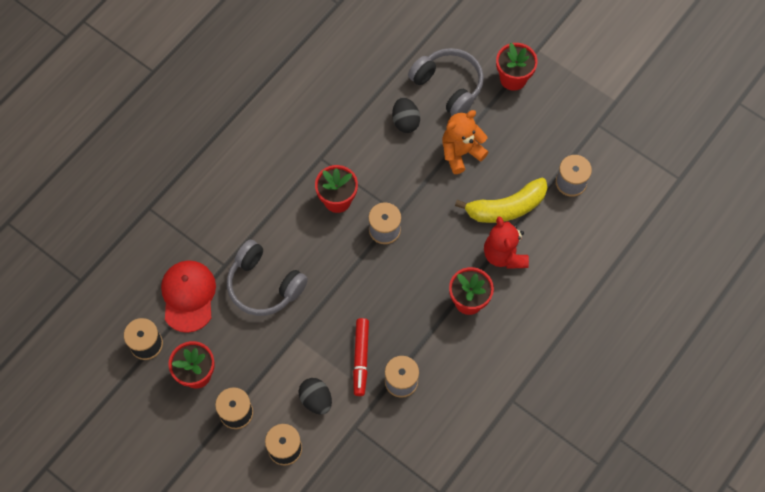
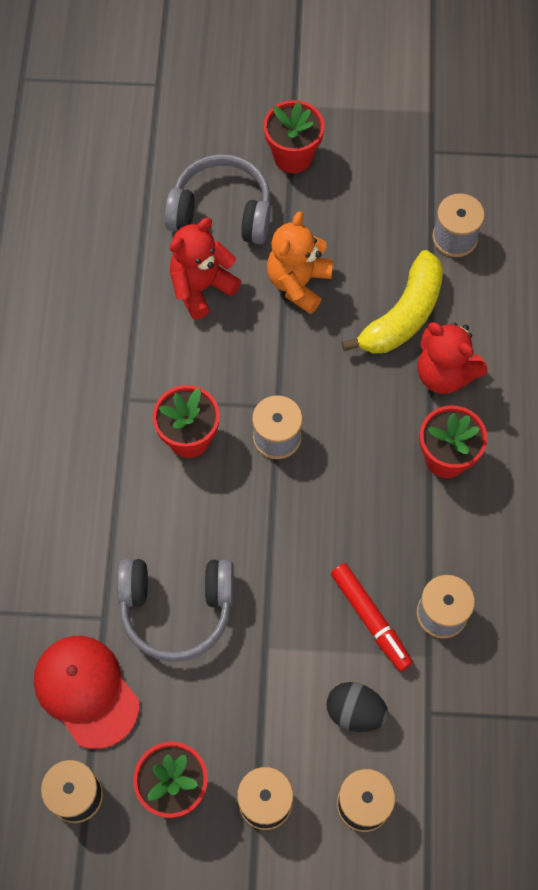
camera: 35 degrees left, 0 degrees up
black egg [392,97,420,133] -> red teddy bear [170,218,241,319]

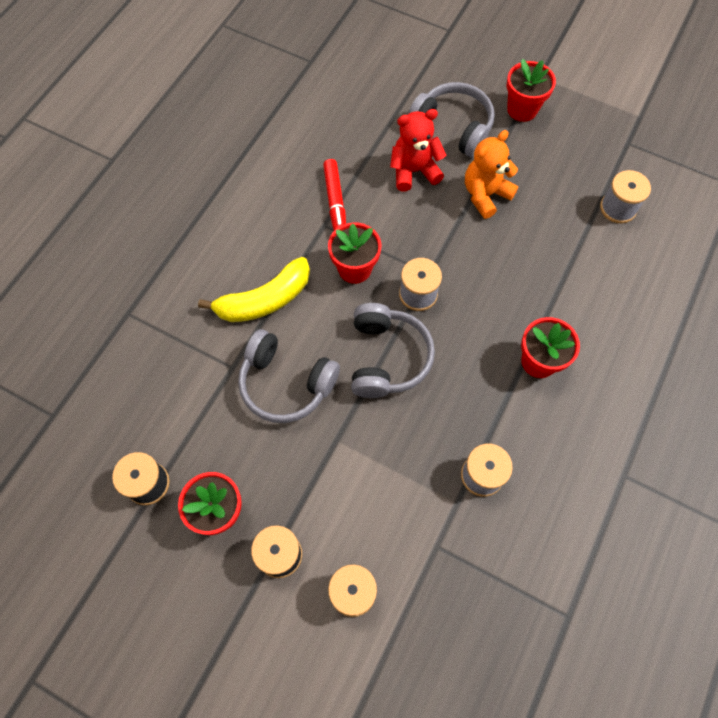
camera: 25 degrees right, 0 degrees up
red cap [34,636,139,749] -> none
black egg [326,682,389,732] -> none
red marker [331,563,413,672] -> red marker moved to [323,159,346,231]
yellow banana [342,250,443,354] -> yellow banana moved to [198,257,310,322]
red teddy bear [417,322,487,394] -> none
none -> grey headphones [351,303,435,398]

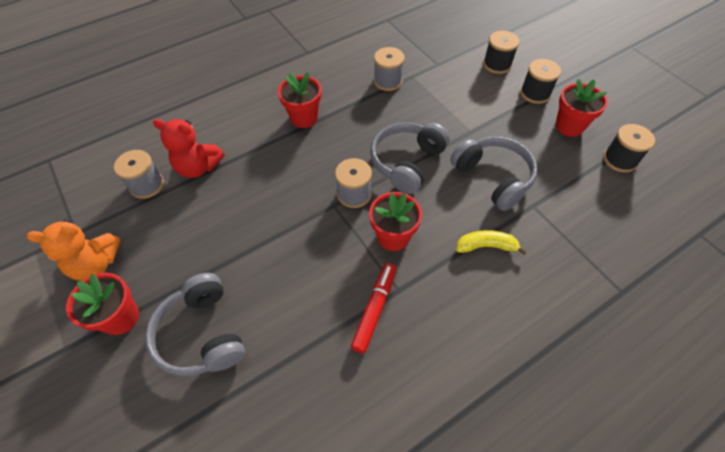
camera: 150 degrees left, 10 degrees down
yellow banana [198,257,310,322] -> yellow banana [456,230,527,255], size x0.61
red teddy bear [390,109,446,191] -> red teddy bear moved to [153,119,224,178]
orange teddy bear [465,130,518,219] -> orange teddy bear moved to [27,219,121,281]

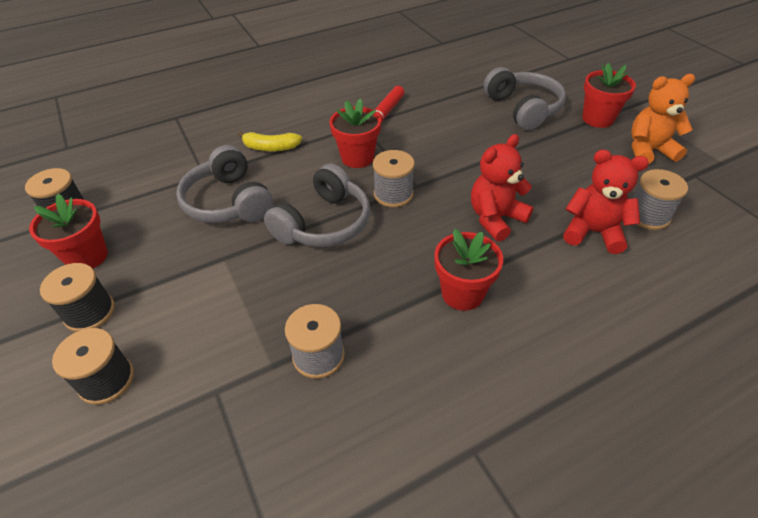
camera: 175 degrees left, 10 degrees down
none -> red teddy bear [471,134,533,242]

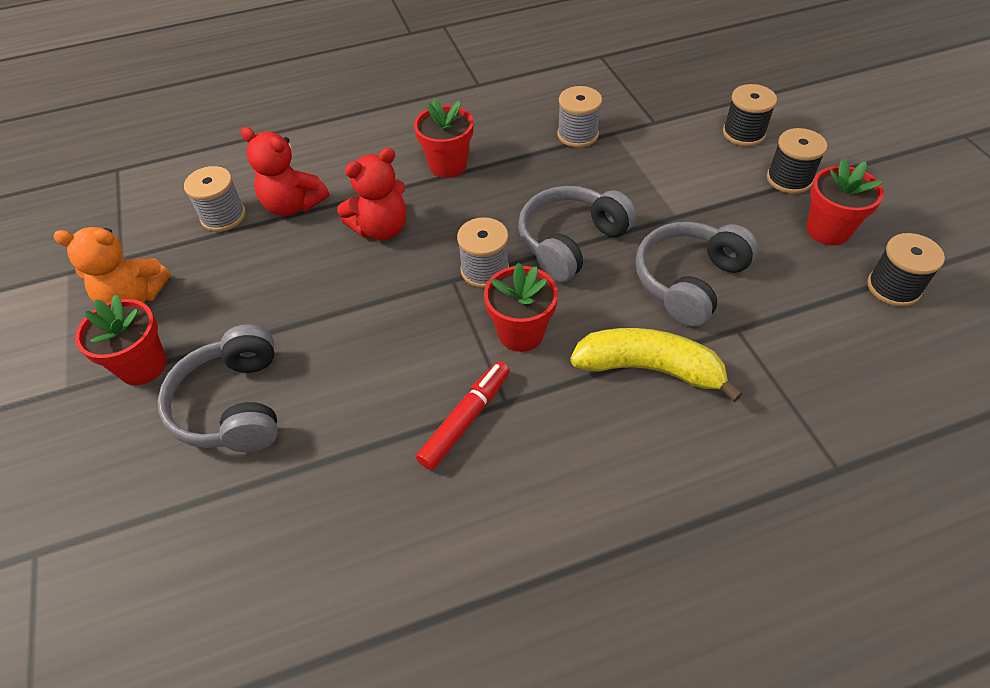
camera: 170 degrees left, 5 degrees up
grey headphones [176,145,274,223] -> grey headphones turned 120 degrees counterclockwise [635,222,758,327]
yellow banana [238,131,302,151] -> yellow banana [570,328,743,402], size x1.63

